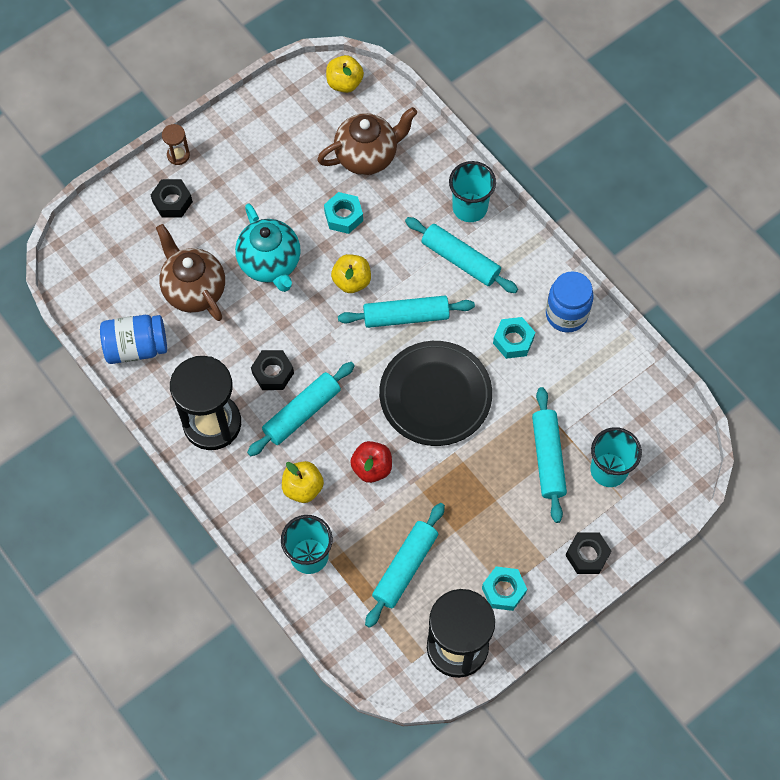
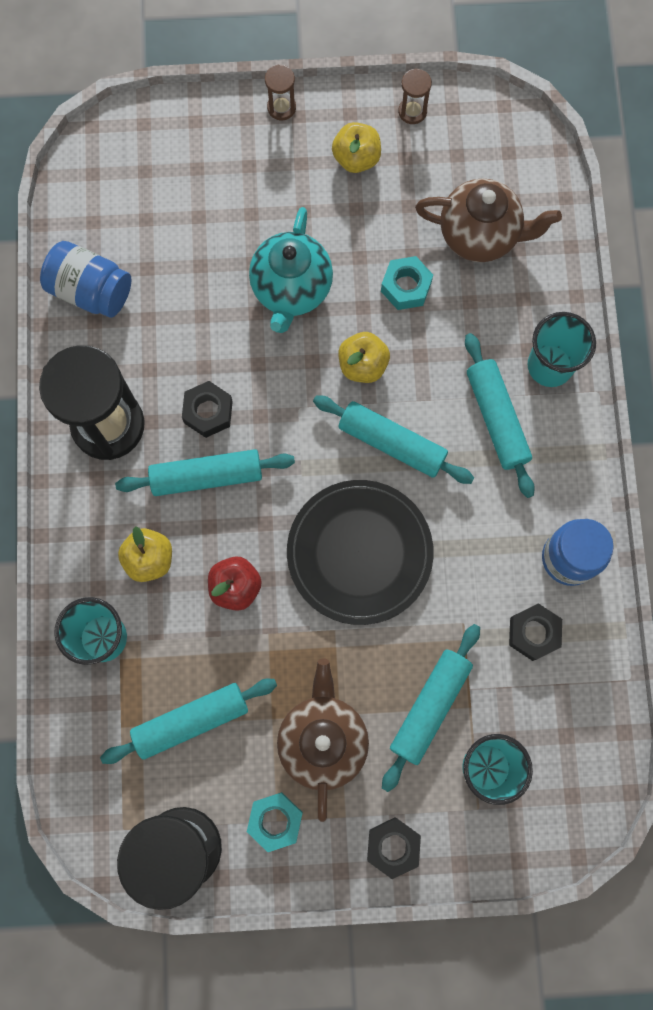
camera: 35 degrees right, 10 degrees up
black nut [151,179,193,218] -> black nut moved to [509,603,562,661]
brown teapot [156,224,225,321] -> brown teapot moved to [277,658,369,822]
yellow apple [326,55,364,93] -> yellow apple moved to [332,122,381,173]
turquoise nut [493,317,535,359] -> none
none -> brown hourglass [398,68,432,124]

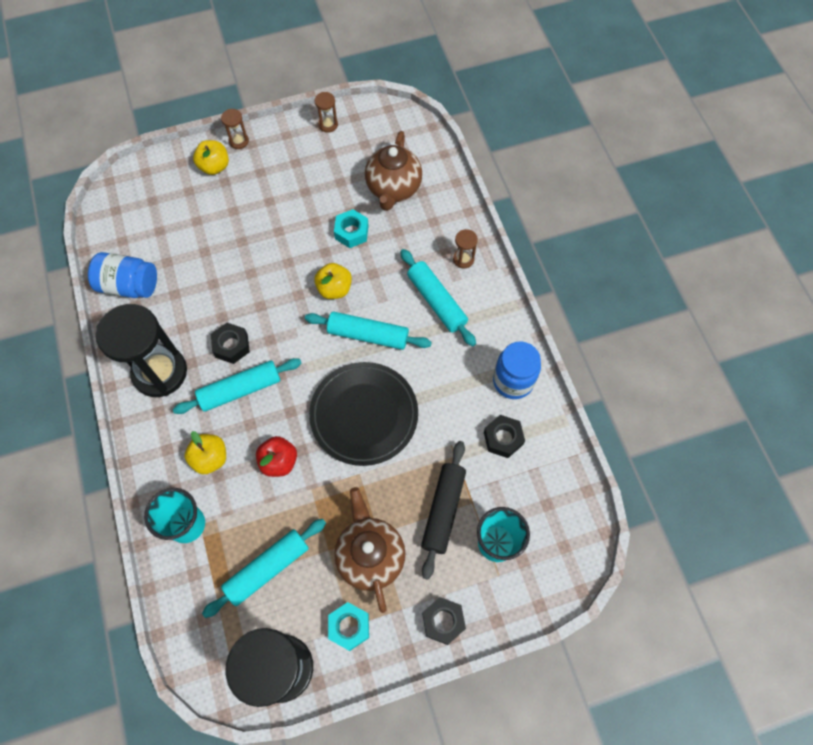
camera: 15 degrees left, 10 degrees down
turquoise teapot [249,207,333,333] -> none
yellow apple [332,122,381,173] -> yellow apple moved to [193,140,229,175]
turquoise rolling pin [382,624,480,792] -> black rolling pin [421,441,466,580]
brown teapot [415,178,562,262] -> brown teapot turned 105 degrees clockwise [365,131,422,211]
turquoise cup [527,312,596,387] -> brown hourglass [453,229,478,268]

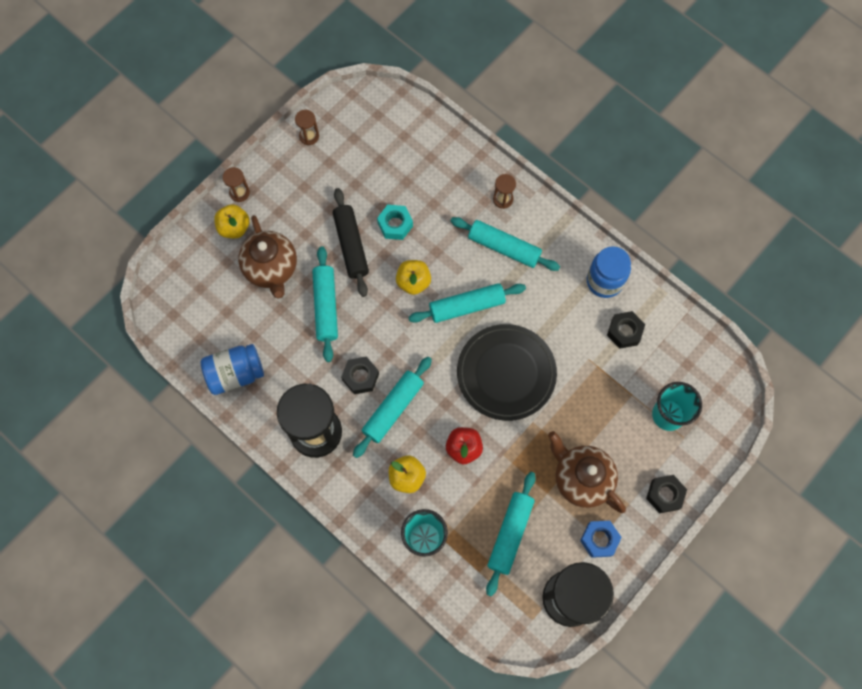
camera: 30 degrees left, 5 degrees up
turquoise nut [328,602,369,651] -> blue nut [580,521,622,558]
brown teapot [365,131,422,211] -> brown teapot moved to [238,215,297,299]
black rolling pin [421,441,466,580] -> black rolling pin moved to [333,188,369,297]
none -> turquoise rolling pin [312,246,338,362]

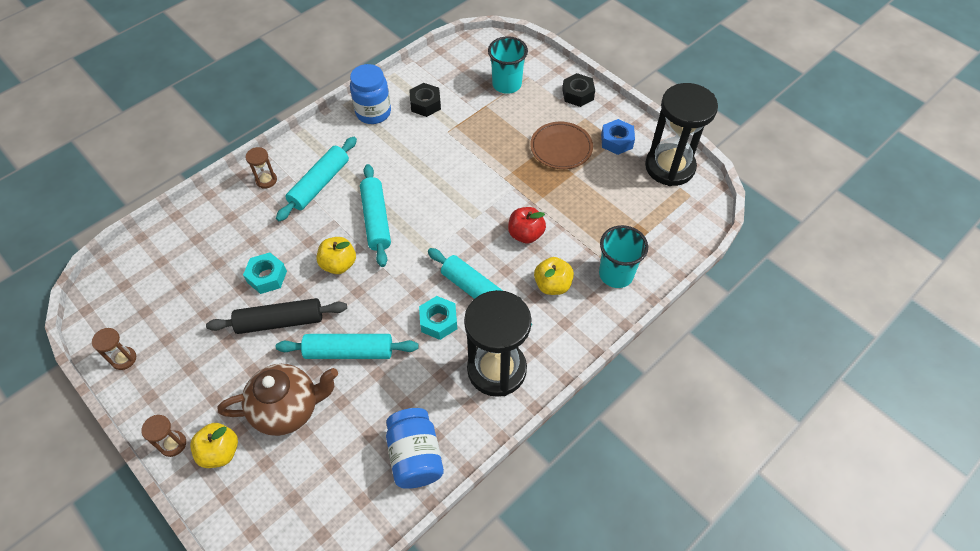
camera: 85 degrees left, 15 degrees down
black nut [341,357,379,394] -> turquoise nut [419,296,457,340]
black plate [457,324,557,421] -> none
turquoise rolling pin [486,472,536,596] -> none
brown teapot [548,431,626,513] -> brown plate [530,122,593,169]

